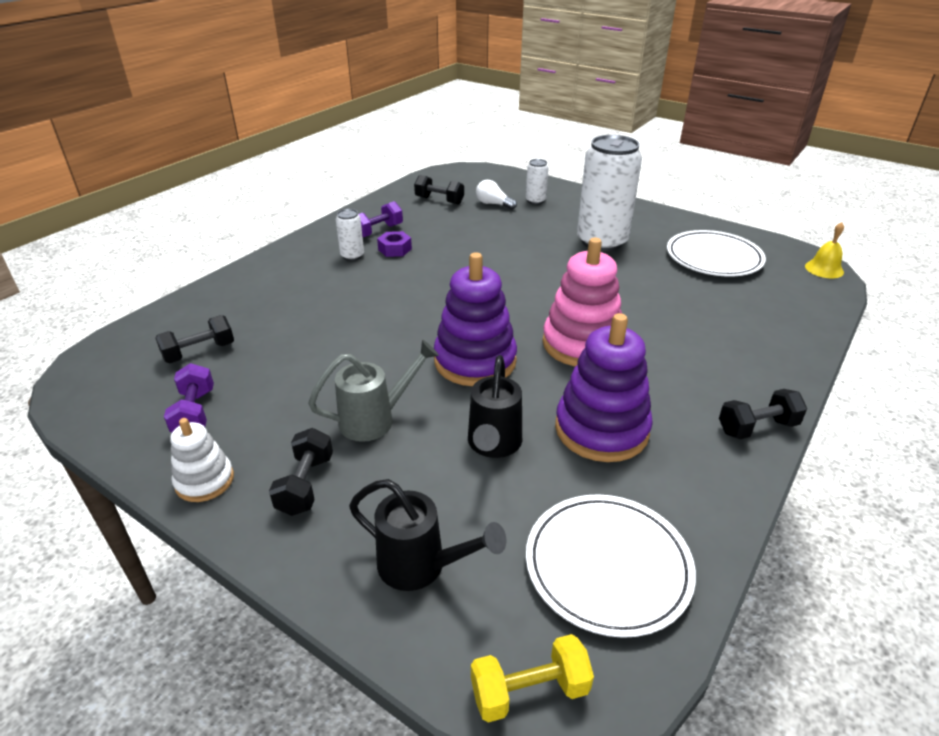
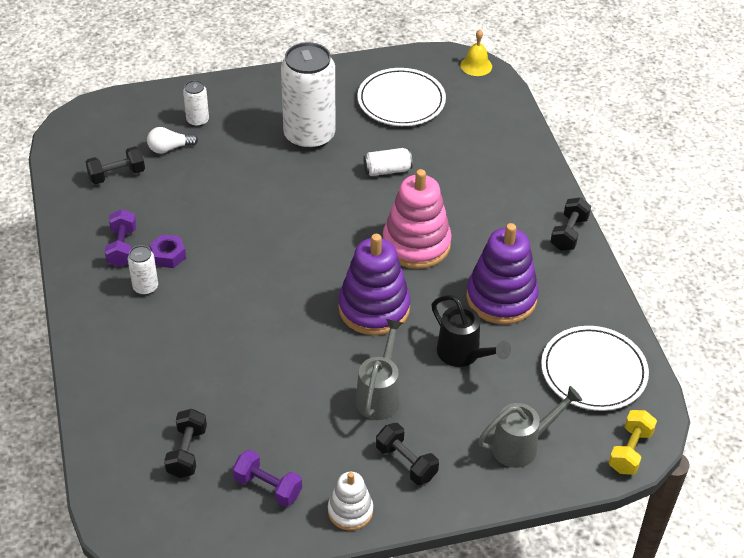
camera: 50 degrees left, 10 degrees up
black watering can [349,479,506,591] -> grey watering can [478,386,582,468]
none -> white can [363,148,413,176]

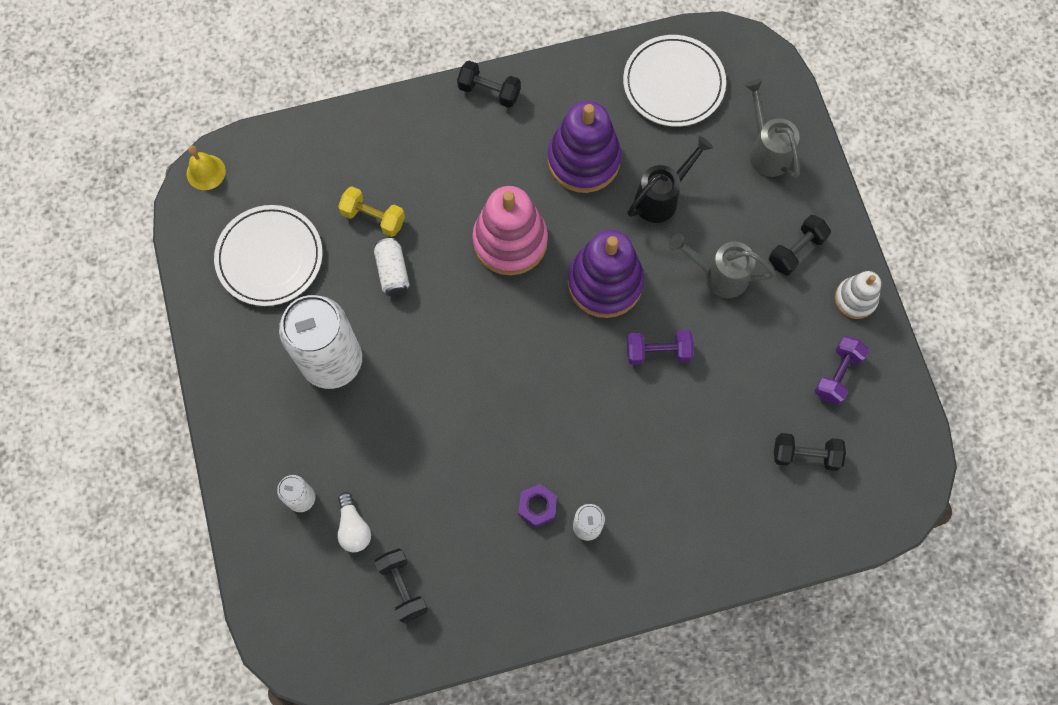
camera: 90 degrees left, 25 degrees up
purple dumbbell [105,209,136,267] -> purple dumbbell moved to [627,330,694,365]
yellow dumbbell [609,410,657,475] -> yellow dumbbell moved to [338,186,405,237]

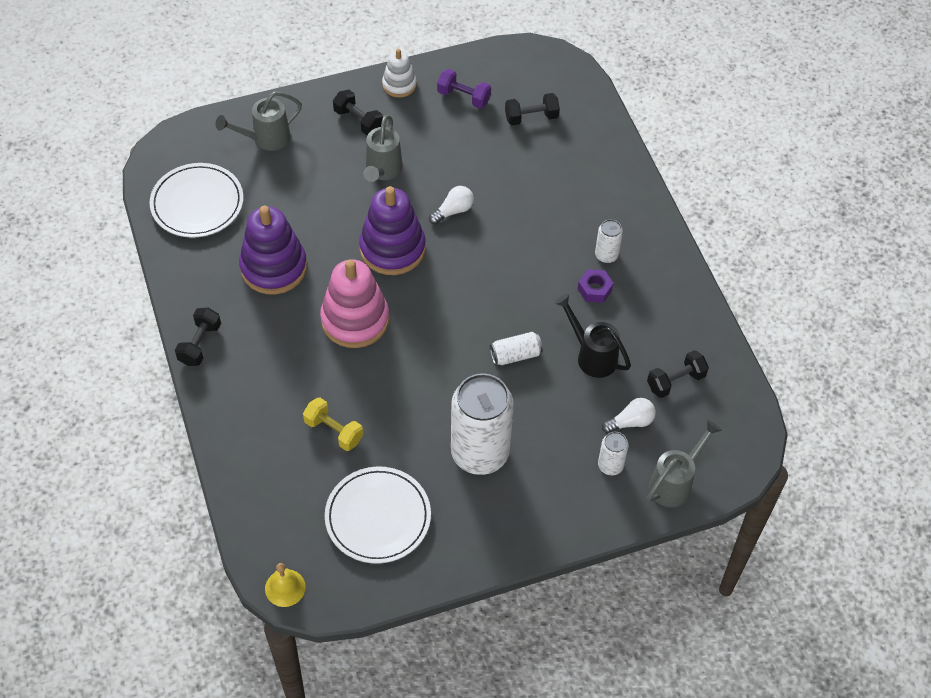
camera: 95 degrees left, 15 degrees down
yellow dumbbell [338,186,405,237] -> yellow dumbbell turned 75 degrees counterclockwise [303,398,363,451]
white can [374,238,409,296] -> white can moved to [490,332,543,365]
purple dumbbell [627,330,694,365] -> white light bulb [429,186,474,225]
black watering can [628,136,713,223] -> black watering can moved to [555,294,631,378]
black dumbbell [774,433,846,471] -> black dumbbell turned 75 degrees clockwise [505,93,560,125]
none -> grey watering can [647,420,722,507]

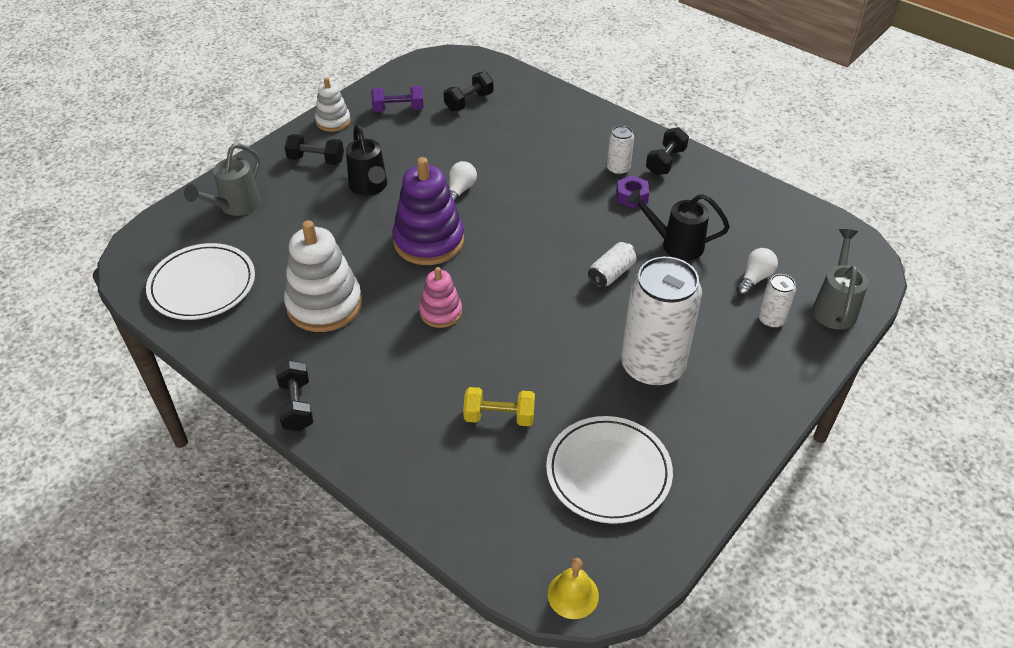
camera: 30 degrees left, 10 degrees down
purple stacking toy [239,206,307,294] -> white stacking toy [284,220,362,332]
pink stacking toy [320,259,389,348] -> pink stacking toy [419,267,462,328], size x0.56
grey watering can [363,115,403,182] -> black watering can [346,124,387,196]
black dumbbell [647,350,709,398] -> black dumbbell moved to [646,127,689,175]

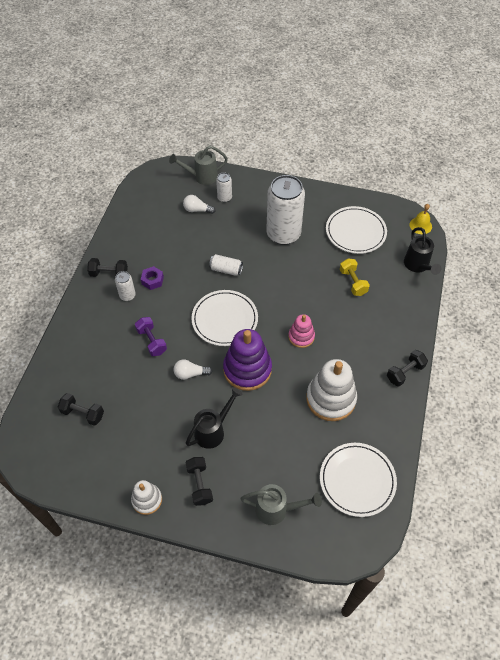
camera: 115 degrees left, 10 degrees up
purple dumbbell [371,86,424,112] -> purple dumbbell moved to [135,317,167,356]
black watering can [627,189,730,261] -> black watering can moved to [404,227,442,275]
none -> white plate [191,290,258,346]

